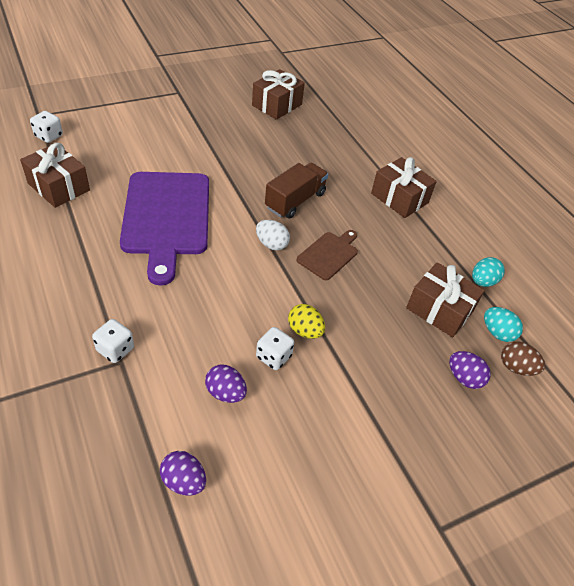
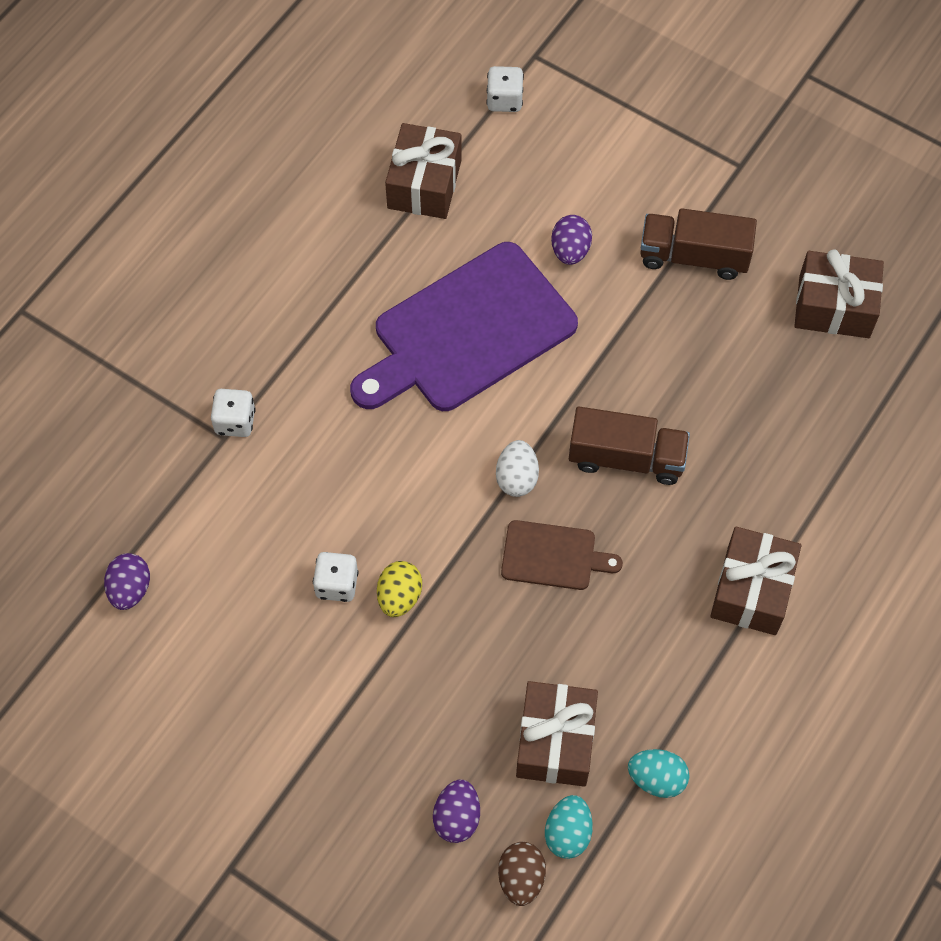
camera: 65 degrees right, 15 degrees up
purple egg [205,365,247,403] -> purple egg moved to [551,215,592,265]
none -> brown truck [640,208,757,280]

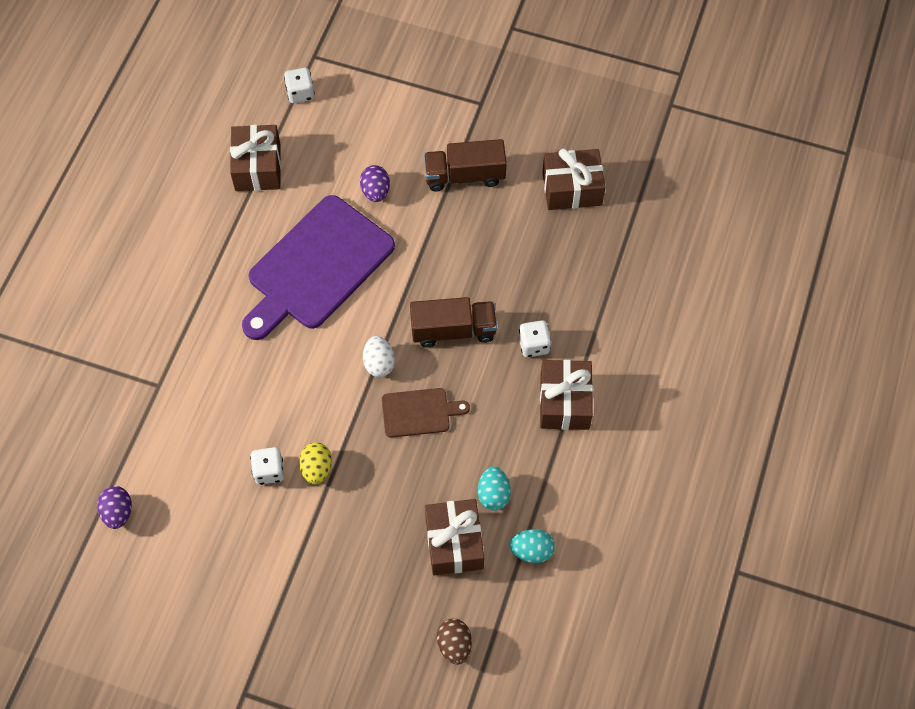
camera: 15 degrees left, 0 degrees up
white dice [211,389,256,437] -> white dice moved to [519,320,551,357]
purple egg [433,779,480,843] -> none
turquoise egg [545,795,593,859] -> turquoise egg moved to [478,466,511,511]

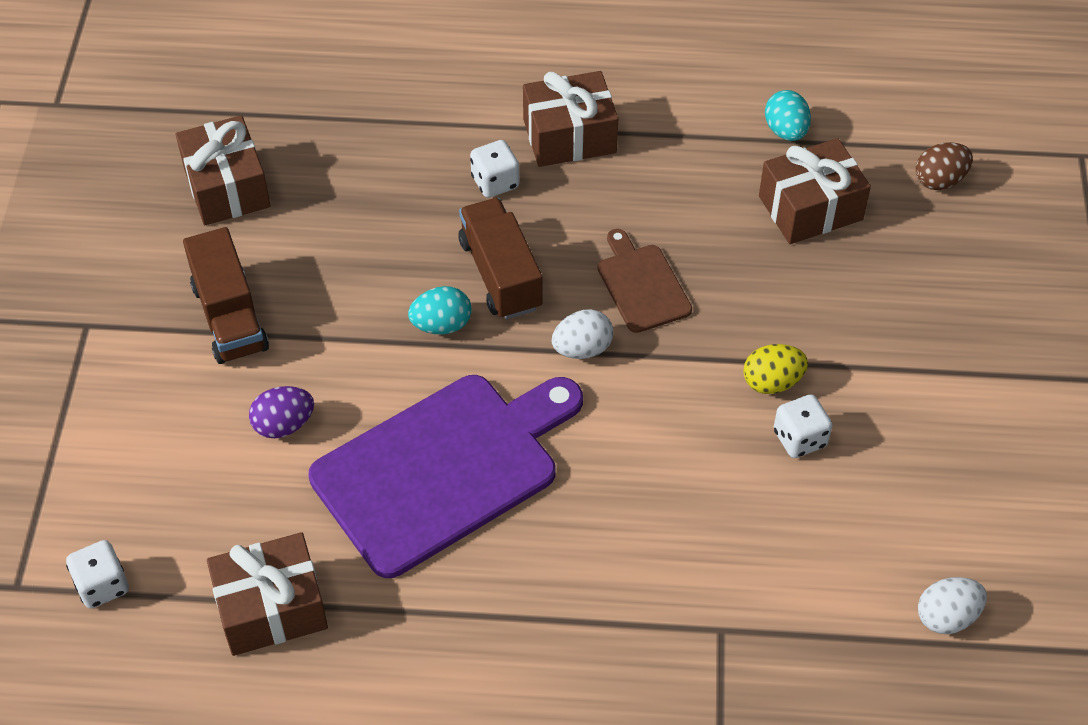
camera: 105 degrees left, 10 degrees down
purple egg [97,486,132,529] -> white egg [918,577,987,634]
purple cutting board [242,195,395,340] -> purple cutting board turned 60 degrees counterclockwise [309,375,583,578]
turquoise egg [478,466,511,511] -> turquoise egg moved to [408,286,472,334]

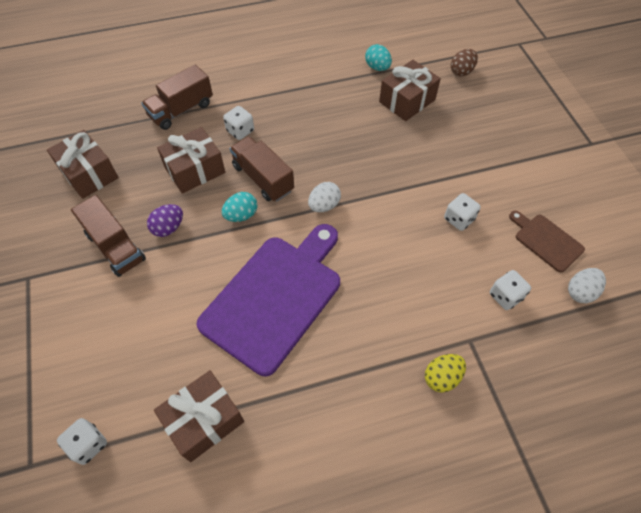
camera: 20 degrees left, 5 degrees up
purple egg [249,386,314,438] -> purple egg moved to [147,204,183,237]
brown gift [523,71,618,167] -> brown gift moved to [157,127,225,194]
brown cutting board [598,229,692,333] -> brown cutting board moved to [509,211,585,272]
yellow egg [743,344,808,394] -> yellow egg moved to [425,354,466,392]
none -> brown truck [141,65,213,130]
none -> white dice [490,270,531,310]

